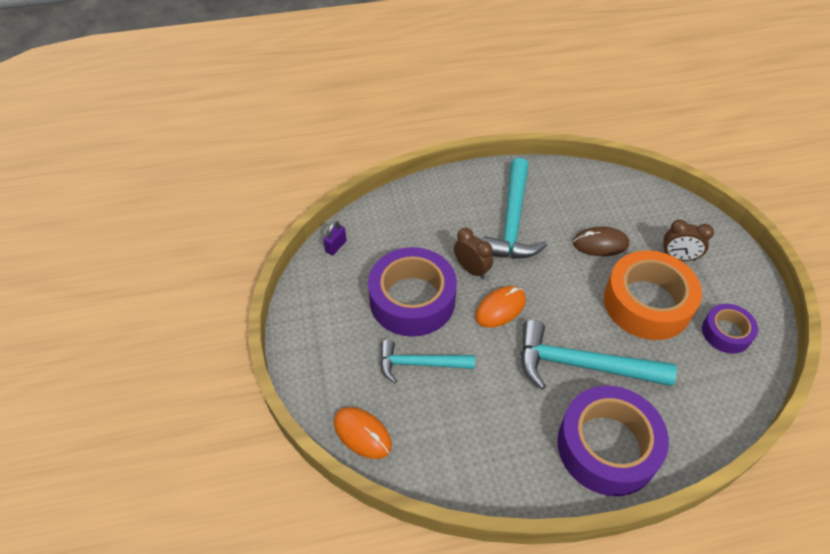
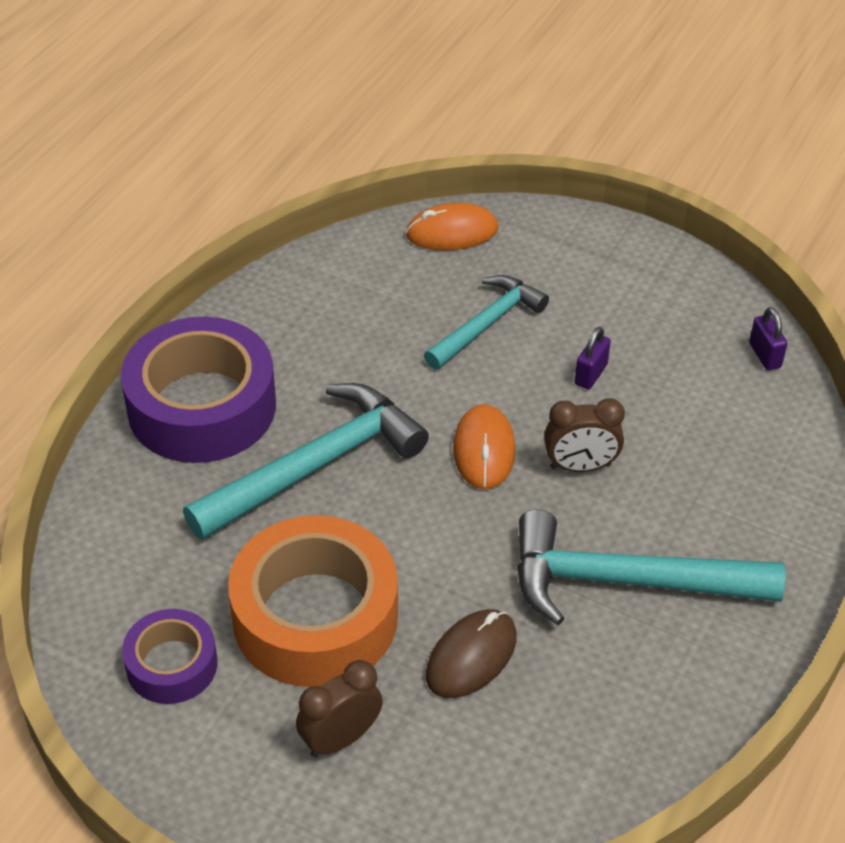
camera: 130 degrees right, 5 degrees down
purple tape [368,247,457,337] -> purple padlock [575,327,611,390]
turquoise hammer [483,158,547,259] -> turquoise hammer turned 45 degrees counterclockwise [517,509,786,625]

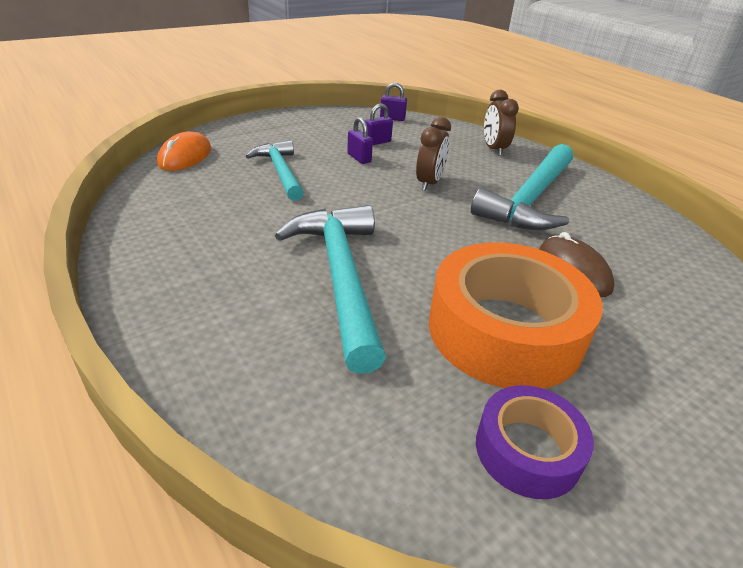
camera: 65 degrees left, 10 degrees down
purple tape [121,317,276,463] -> none
brown clock [296,660,383,757] -> brown clock moved to [484,90,519,156]
orange mouse [453,404,516,489] -> none
none -> purple padlock [365,103,393,145]

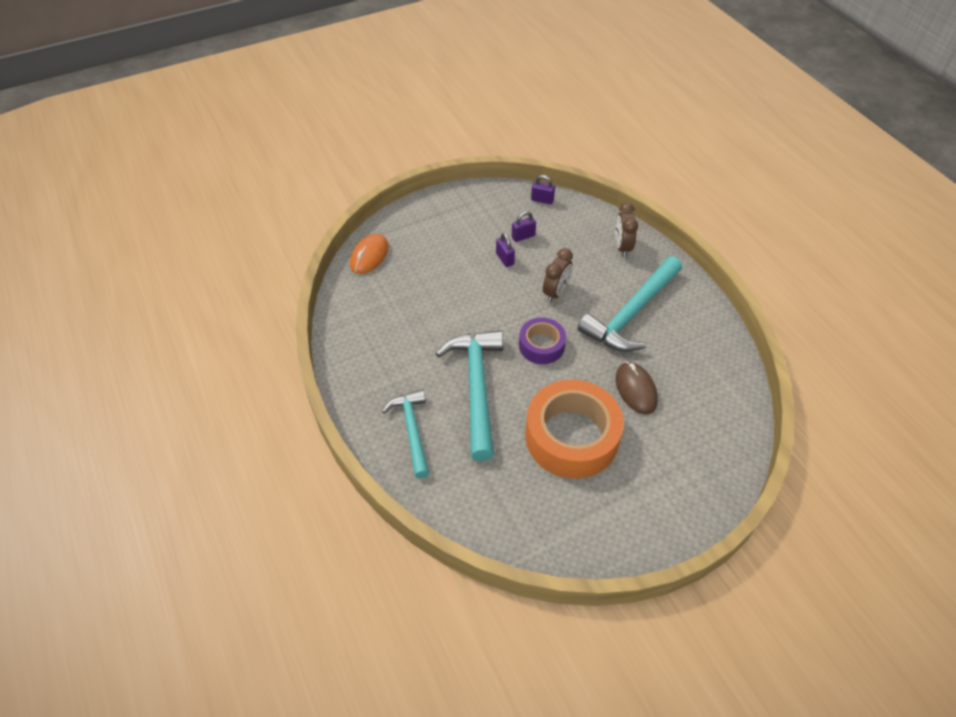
camera: 10 degrees right, 15 degrees up
turquoise hammer [246,140,304,201] -> turquoise hammer moved to [382,390,429,478]
purple tape [476,385,594,499] -> purple tape moved to [519,318,566,364]

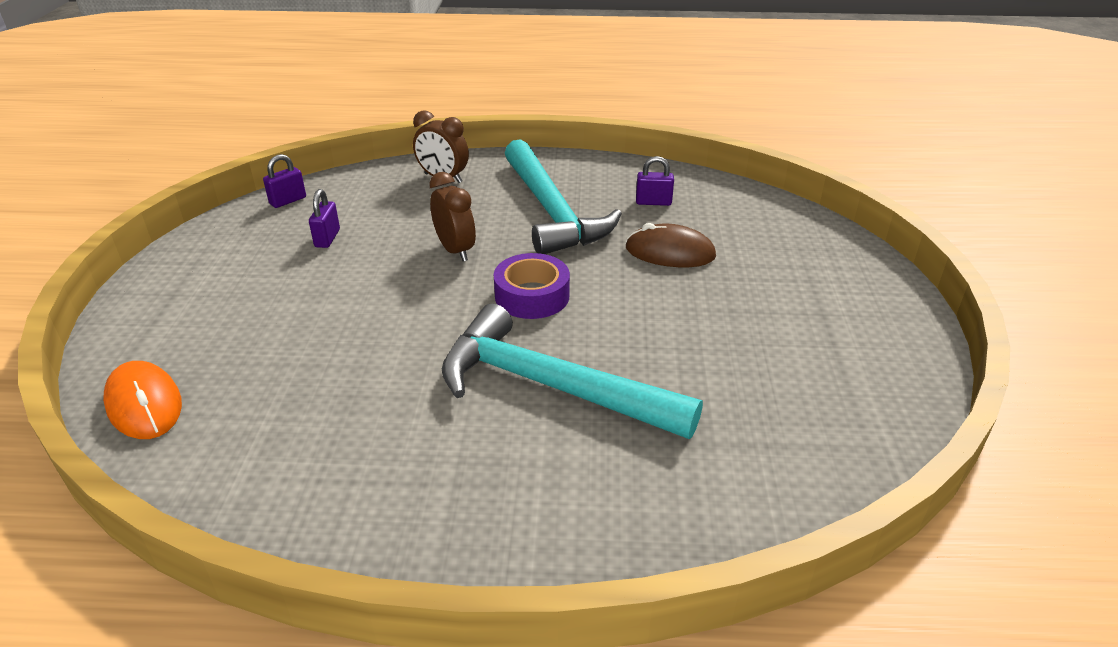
camera: 60 degrees left, 15 degrees down
turquoise hammer [382,390,429,478] -> none
purple padlock [496,233,515,267] -> purple padlock moved to [636,156,674,206]
orange tape [525,380,624,479] -> none

